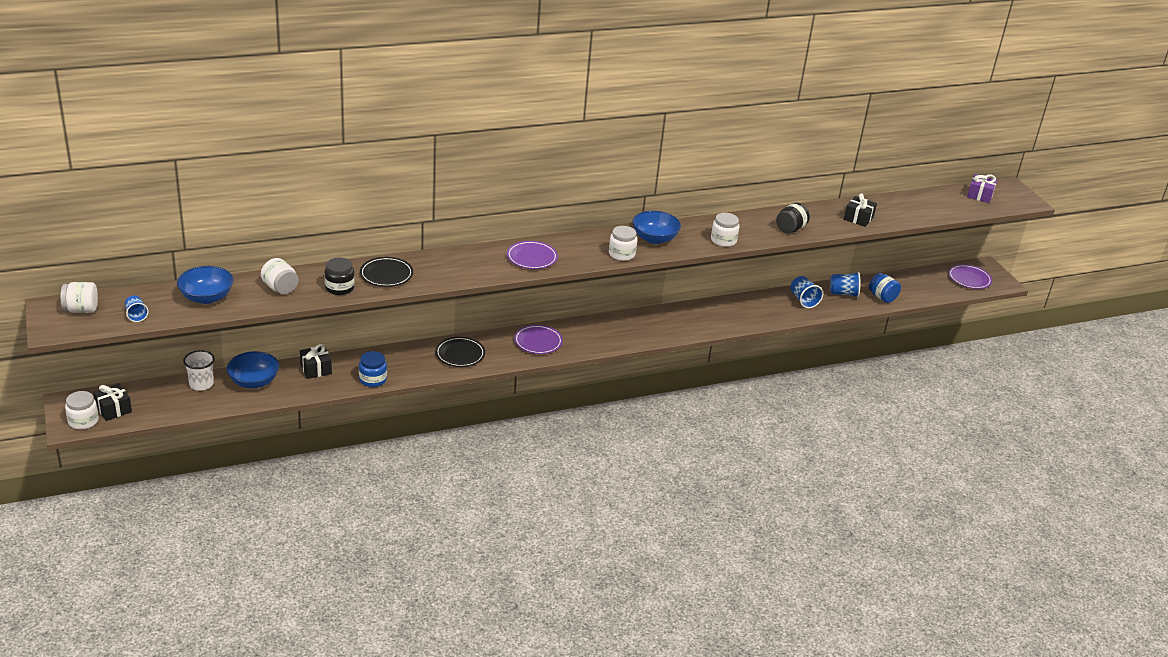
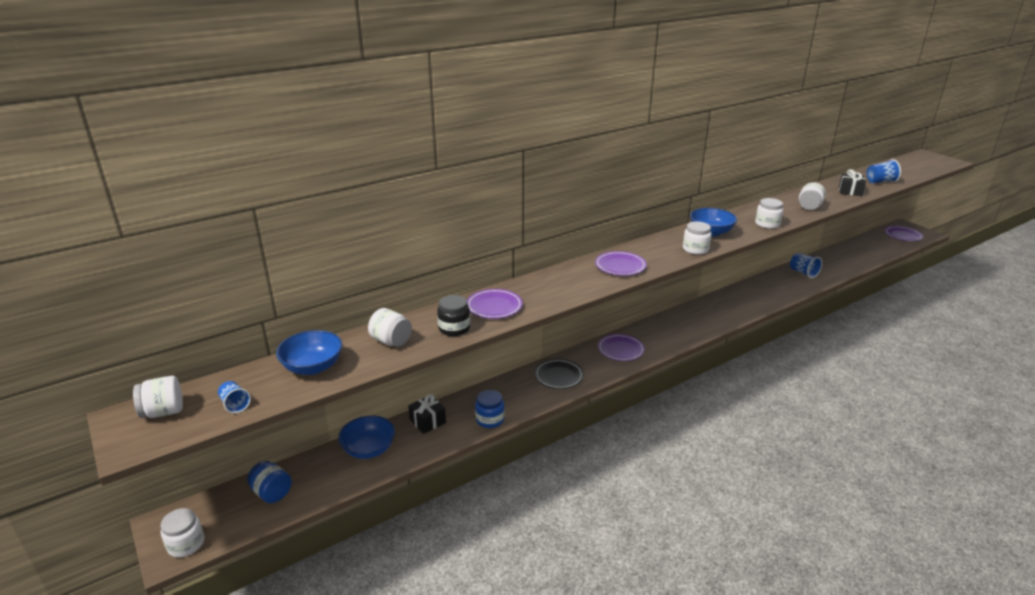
camera: 10 degrees left, 5 degrees down
black gift [93,383,132,421] -> none
white cup [183,350,215,391] -> none
black plate [360,257,413,287] -> purple plate [467,289,523,319]
black jar [776,203,810,233] -> white jar [799,182,826,210]
blue cup [830,272,860,298] -> blue cup moved to [867,159,901,183]
blue jar [869,273,901,303] -> blue jar moved to [247,461,292,503]
purple gift [967,174,997,203] -> none

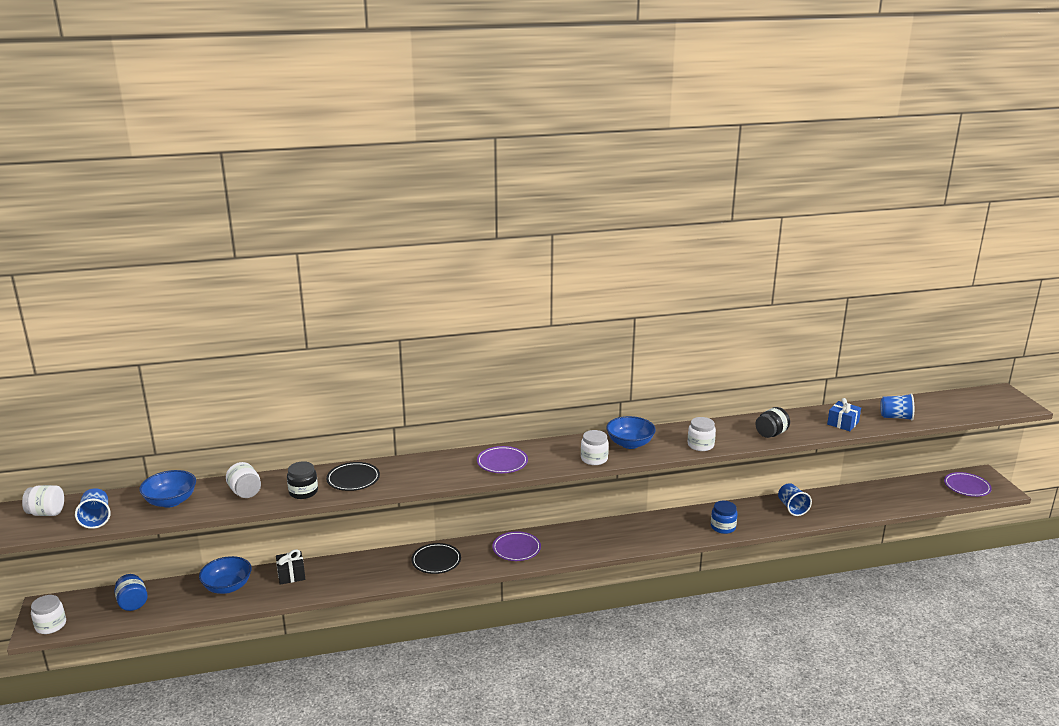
camera: 20 degrees right, 5 degrees down
blue cup [218,381,251,413] -> blue cup [75,488,111,529], size x1.51
purple plate [467,289,523,319] -> black plate [326,462,380,491]
blue jar [475,390,505,428] -> blue jar moved to [711,501,738,534]
white jar [799,182,826,210] -> black jar [755,407,790,438]
black gift [839,169,866,196] -> blue gift [827,398,861,431]

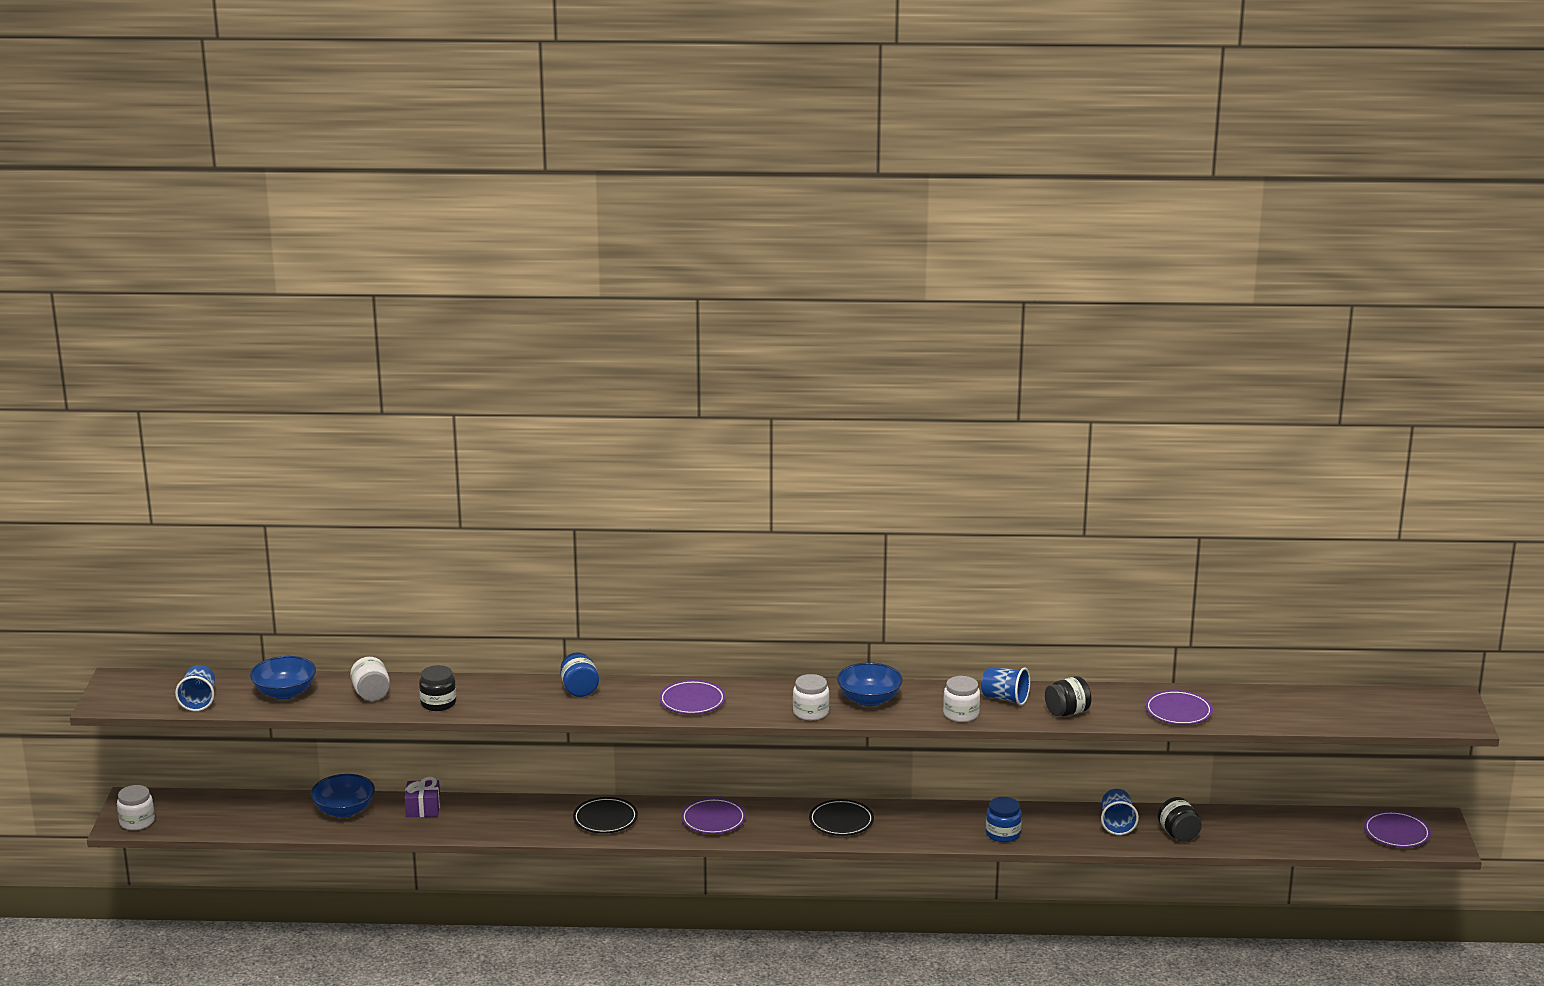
camera: 15 degrees right, 0 degrees up
white jar [22,485,64,516] -> none
blue jar [114,574,148,611] -> blue jar moved to [560,652,599,697]
black gift [276,549,305,585] -> purple gift [405,777,440,817]
black plate [326,462,380,491] -> black plate moved to [809,799,874,836]
blue gift [827,398,861,431] -> purple plate [1145,690,1213,725]
blue cup [880,393,914,420] -> blue cup moved to [981,667,1030,705]
none -> black jar [1158,797,1202,842]

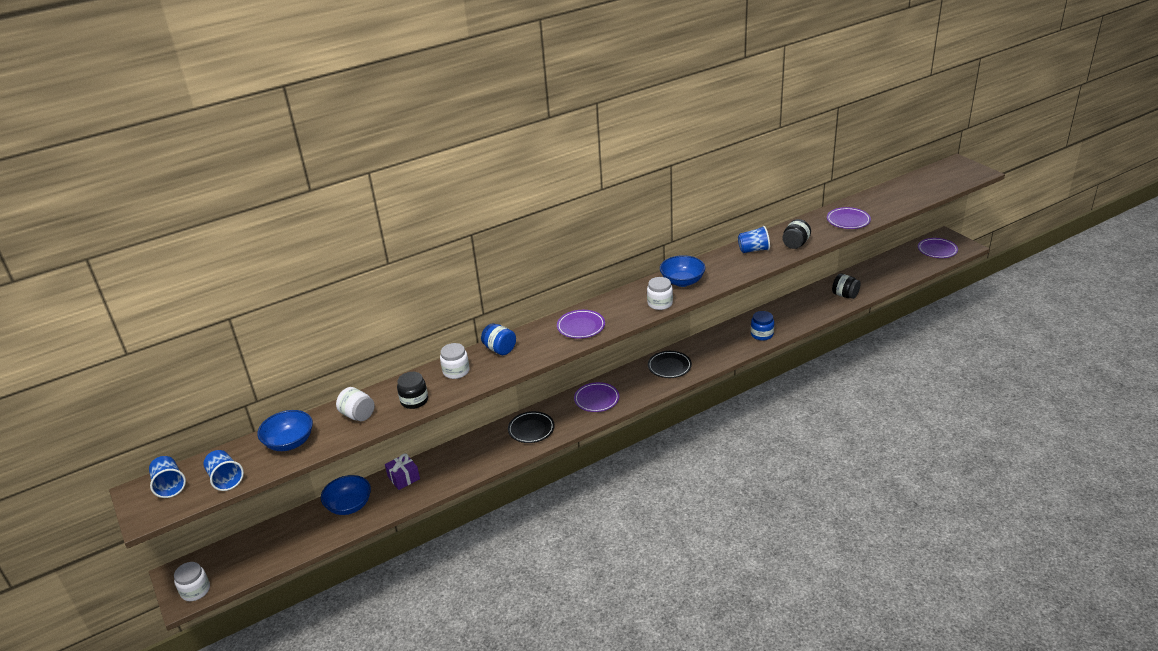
camera: 30 degrees left, 10 degrees up
white jar [943,676,980,722] -> white jar moved to [440,343,470,379]
blue cup [1101,789,1139,835] -> blue cup moved to [149,456,186,498]

